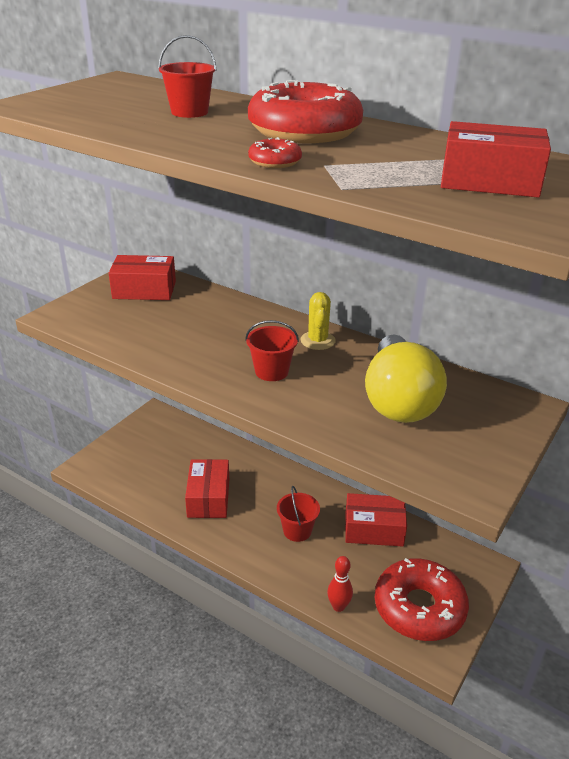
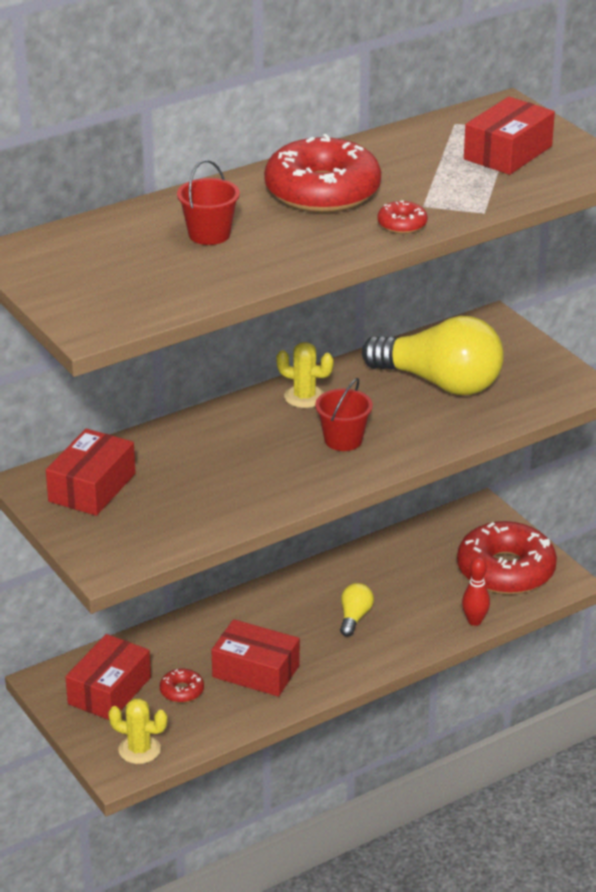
camera: 65 degrees left, 0 degrees up
red bucket [277,486,320,542] -> yellow light bulb [340,583,374,637]
red box [345,493,407,547] -> red box moved to [66,634,151,720]
none -> yellow cactus [108,698,167,764]
none -> red donut [160,669,204,703]

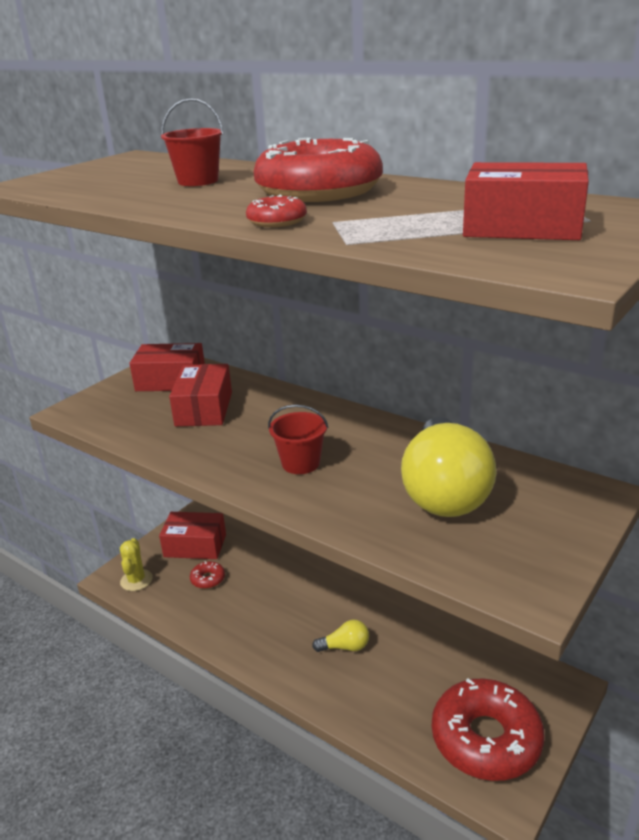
camera: 70 degrees right, 5 degrees down
red box [212,619,300,697] -> red box moved to [169,364,232,426]
yellow cactus [276,342,334,408] -> none
red bowling pin [462,557,490,626] -> none

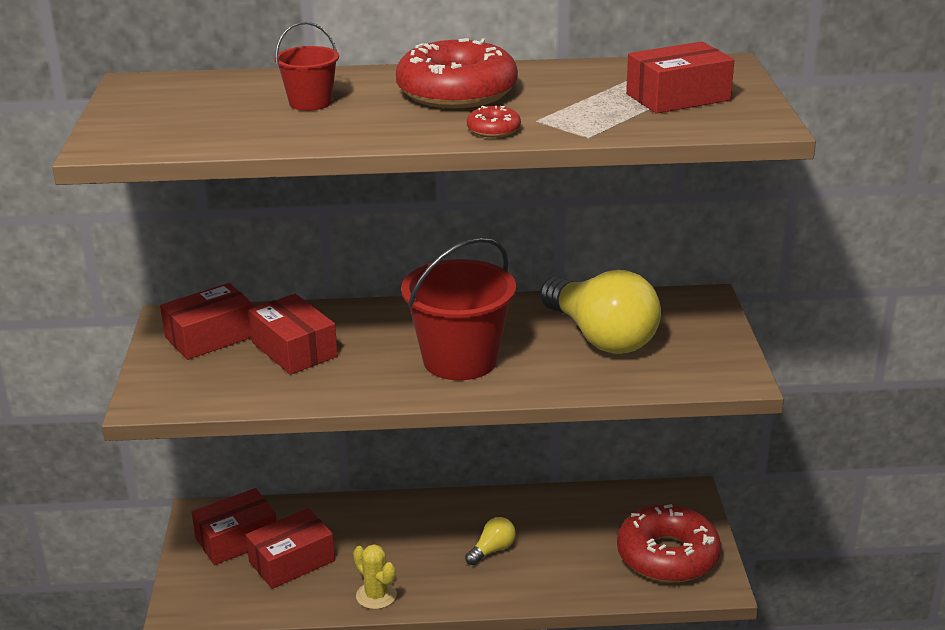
camera: 40 degrees left, 0 degrees up
yellow cactus [120,538,153,591] -> yellow cactus moved to [353,544,397,609]
red donut [190,561,225,589] -> red box [246,508,335,589]
red bucket [268,405,328,474] -> red bucket [401,237,516,380], size x1.91

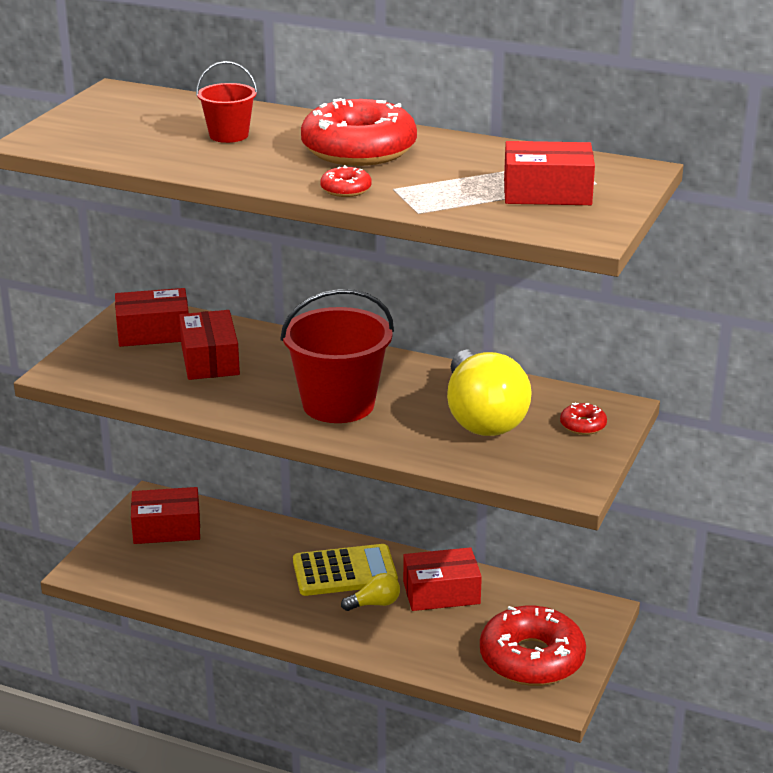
camera: 25 degrees right, 0 degrees up
red box [246,508,335,589] -> red box moved to [403,547,482,611]
yellow cactus [353,544,397,609] -> none
none -> yellow calculator [293,544,398,596]
none -> red donut [560,403,607,435]

